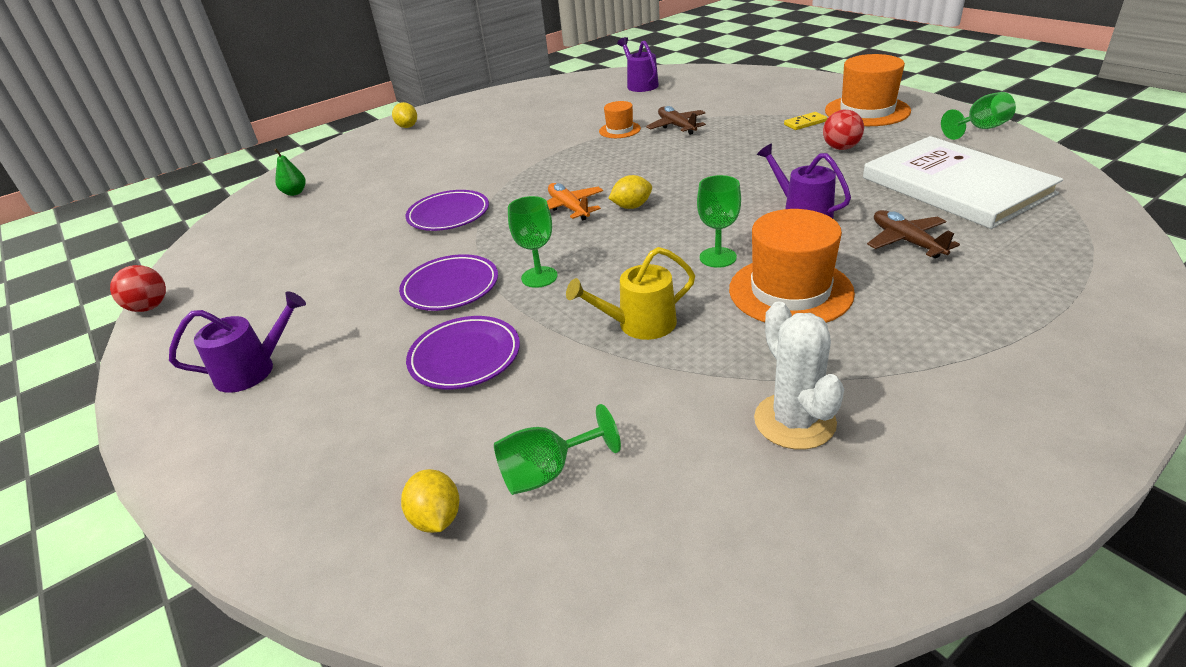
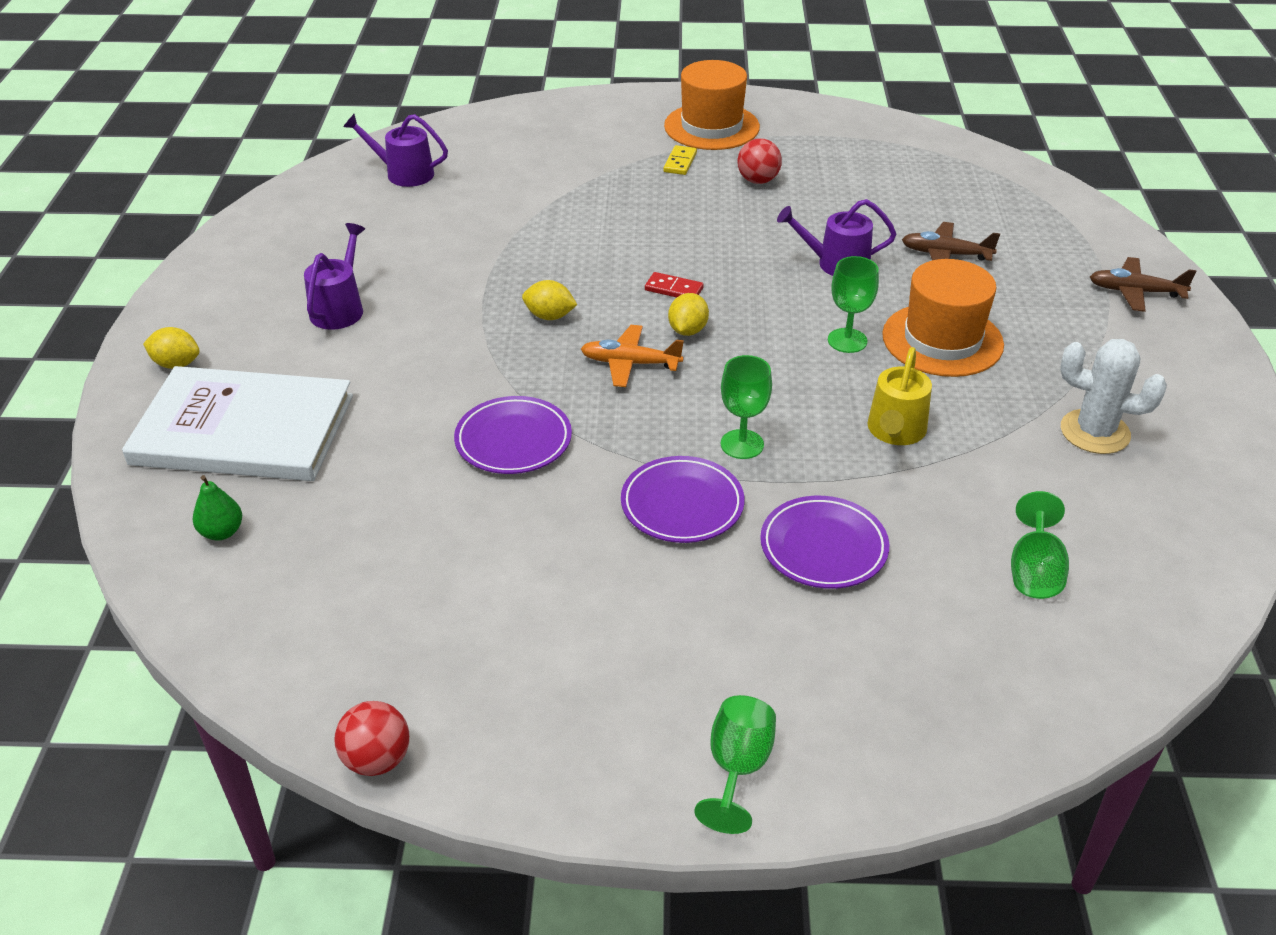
camera: 55 degrees left, 5 degrees up
purple watering can [169,291,306,393] -> purple watering can moved to [304,223,365,330]
yellow lemon [401,469,459,533] -> yellow lemon moved to [522,280,578,320]
orange hat [599,101,641,138] -> none
brown plane [646,106,706,135] -> brown plane moved to [1090,257,1197,312]
white book [863,136,1063,229] -> white book moved to [122,366,353,481]
green goblet [941,92,1016,140] -> green goblet moved to [694,695,776,834]
none -> red domino [645,272,704,298]

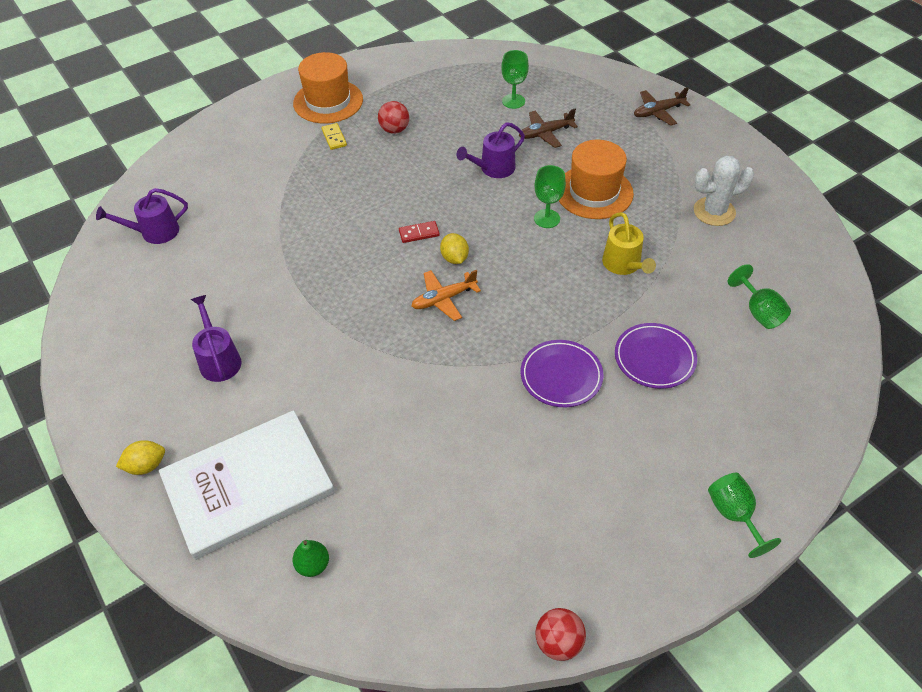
camera: 35 degrees left, 10 degrees up
purple plate [454,396,572,474] -> none
yellow lemon [522,280,578,320] -> none
green goblet [721,355,772,459] -> green goblet moved to [501,50,529,109]

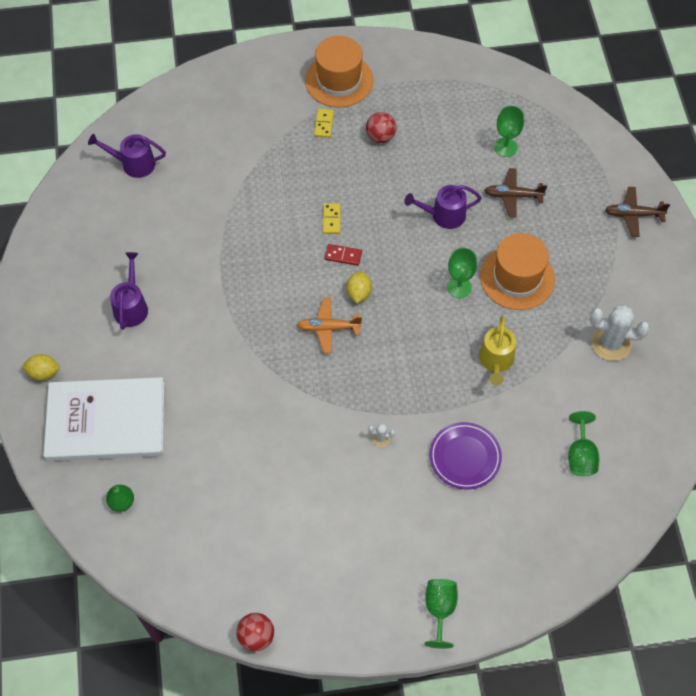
camera: 25 degrees right, 10 degrees up
purple plate [521,340,603,407] -> white cactus [368,423,395,447]
none -> yellow domino [323,203,340,234]

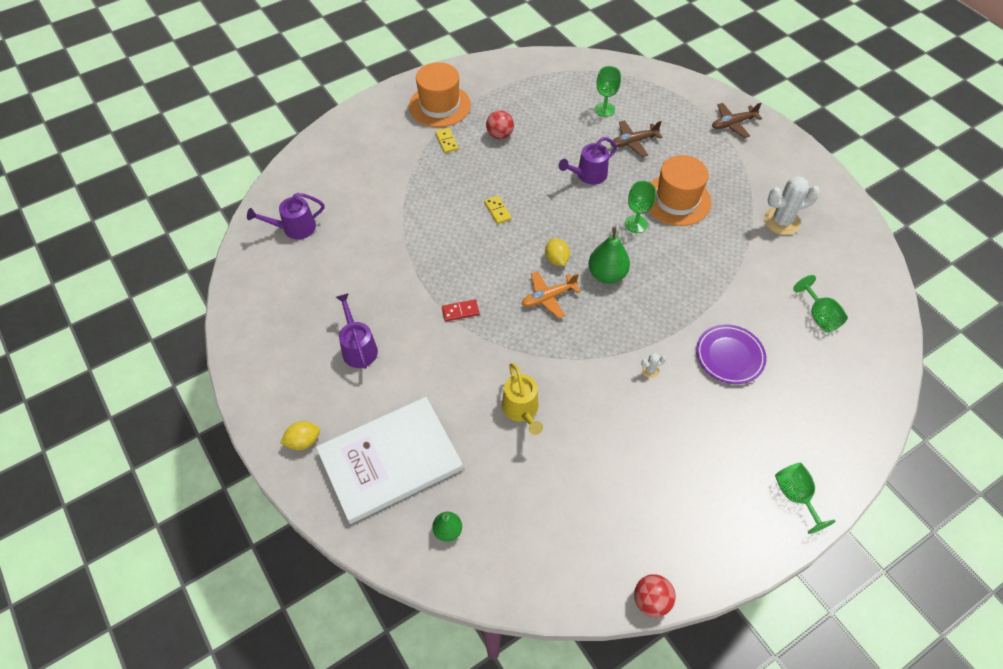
camera: 25 degrees left, 5 degrees down
red domino [325,244,362,266] -> red domino moved to [442,299,480,321]
yellow watering can [479,315,516,386] -> yellow watering can moved to [502,363,543,435]
none -> green pear [588,227,630,284]

